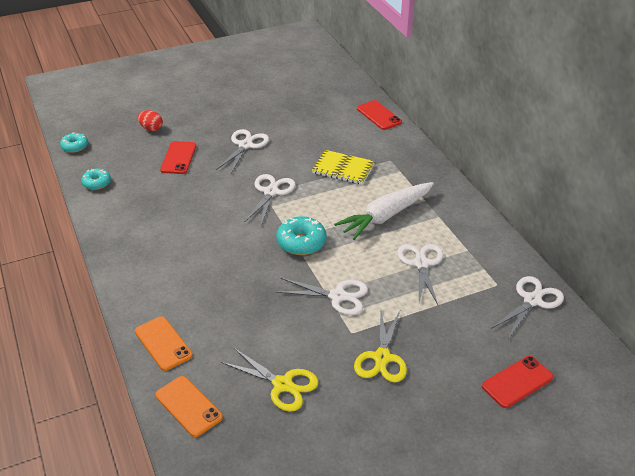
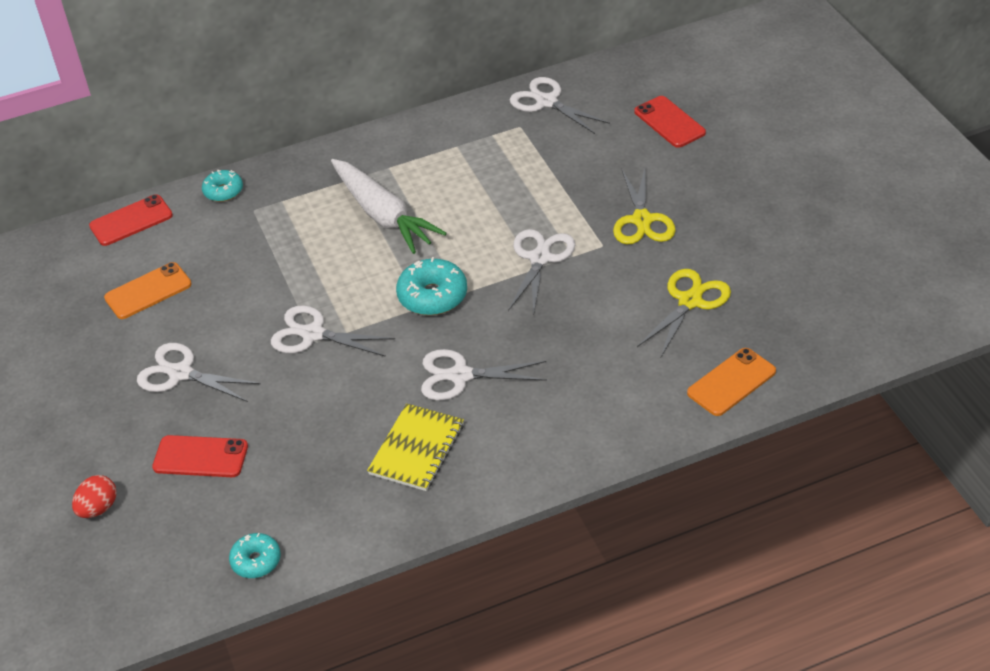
camera: 85 degrees left, 5 degrees up
turquoise donut [60,132,88,153] -> turquoise donut moved to [202,170,243,202]
orange phone [135,316,193,371] -> orange phone moved to [104,262,192,319]
yellow notebook [312,150,375,185] -> yellow notebook moved to [367,403,464,491]
yellow scissors [354,311,407,382] -> yellow scissors turned 75 degrees clockwise [613,168,676,244]
white scissors [397,244,443,305] -> white scissors moved to [421,349,547,400]

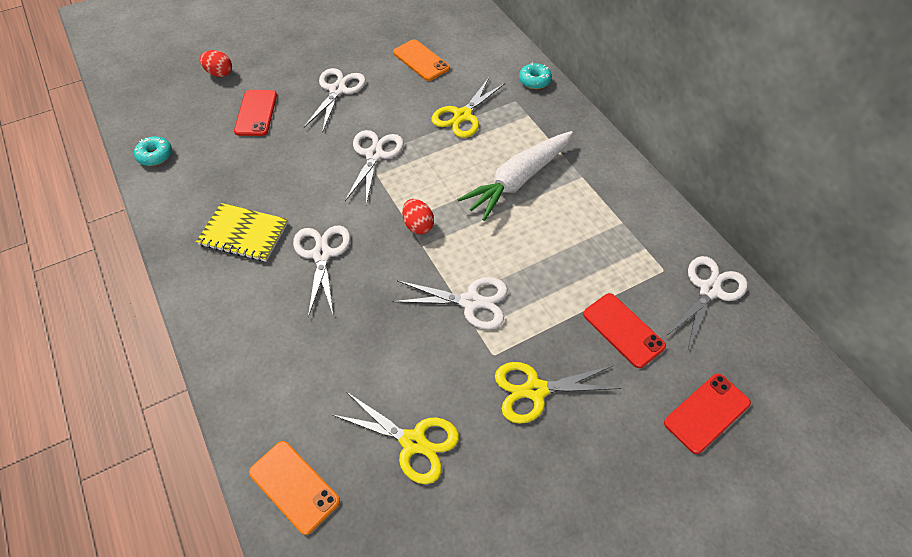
camera: 80 degrees right, 10 degrees up
red phone [89,195,173,246] -> red phone moved to [583,293,666,368]
turquoise donut [396,257,467,315] -> red egg [402,199,434,234]
none -> yellow scissors [431,78,505,138]

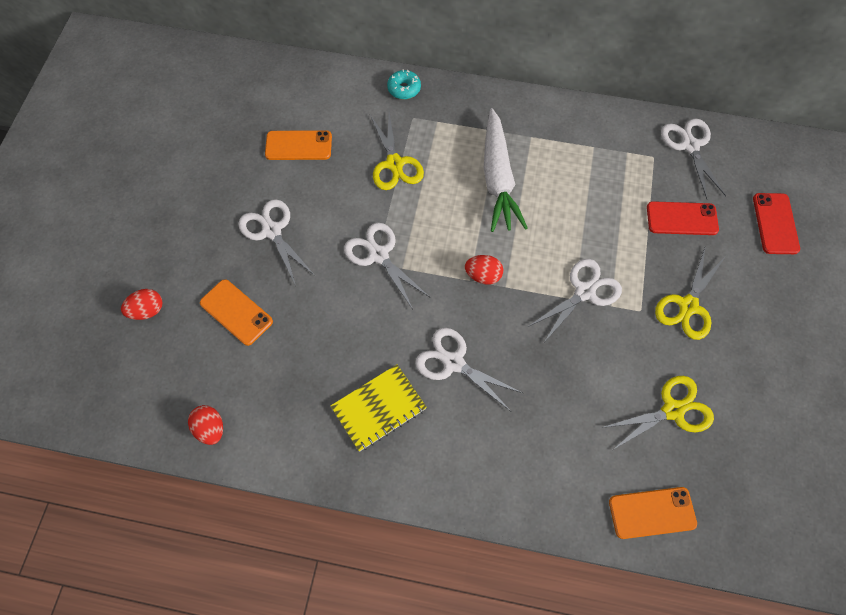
camera: 50 degrees left, 10 degrees up
turquoise donut [134,136,172,166] -> red egg [188,405,223,445]
red phone [234,90,277,136] -> orange phone [200,279,273,346]

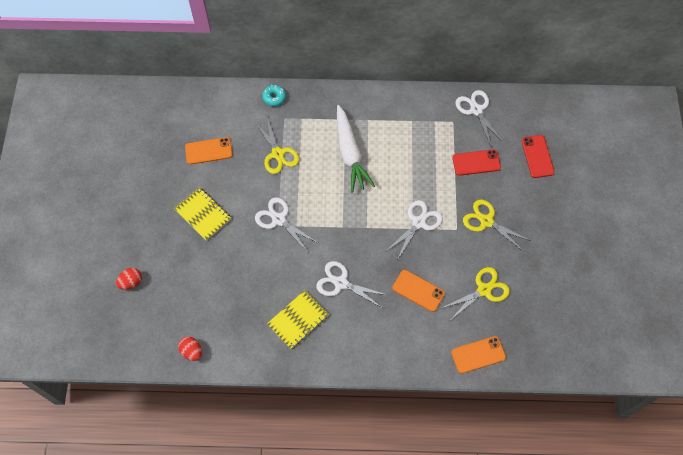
camera: 10 degrees left, 0 degrees up
orange phone [200,279,273,346] -> orange phone moved to [392,270,445,312]
white scissors [238,199,315,286] -> yellow notebook [174,187,231,241]
red egg [465,255,503,285] -> none
yellow scissors [655,248,726,340] -> yellow scissors turned 105 degrees clockwise [463,200,531,252]

